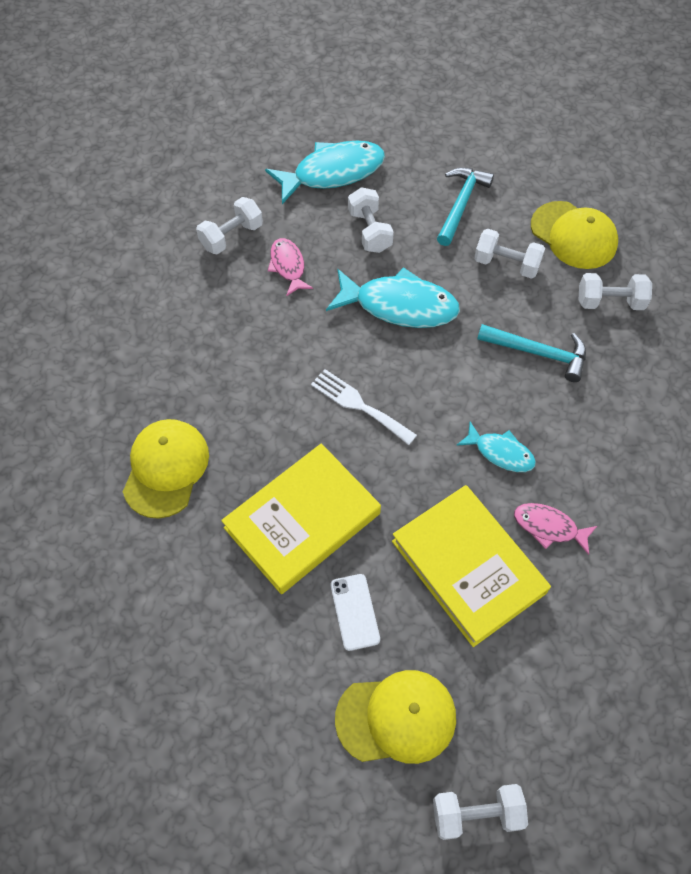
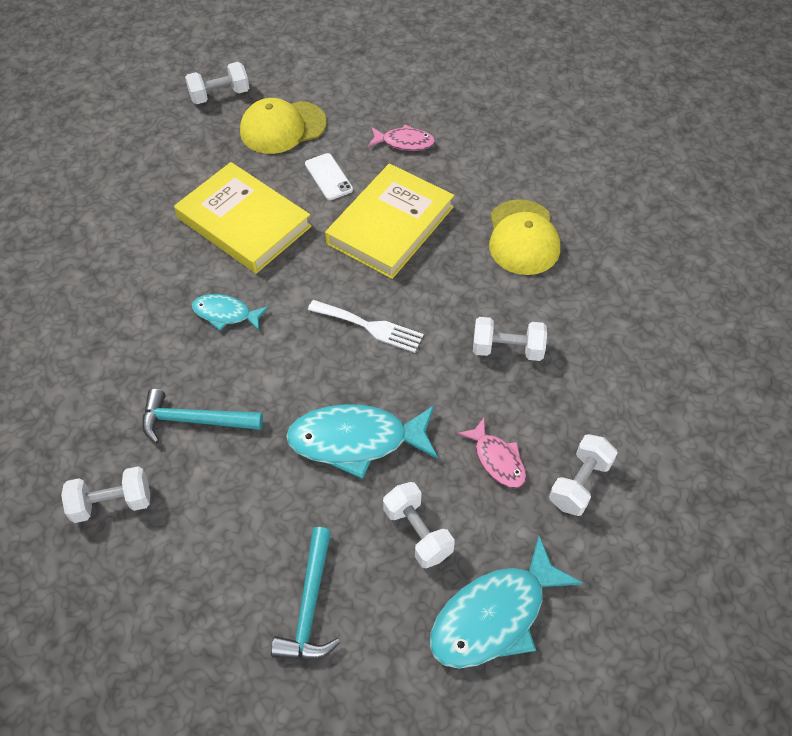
camera: 165 degrees right, 5 degrees down
white dumbbell [474,229,545,279] -> white dumbbell moved to [473,317,547,361]
pink fish [514,503,597,555] -> pink fish moved to [368,124,435,151]
yellow cap [531,201,618,269] -> none

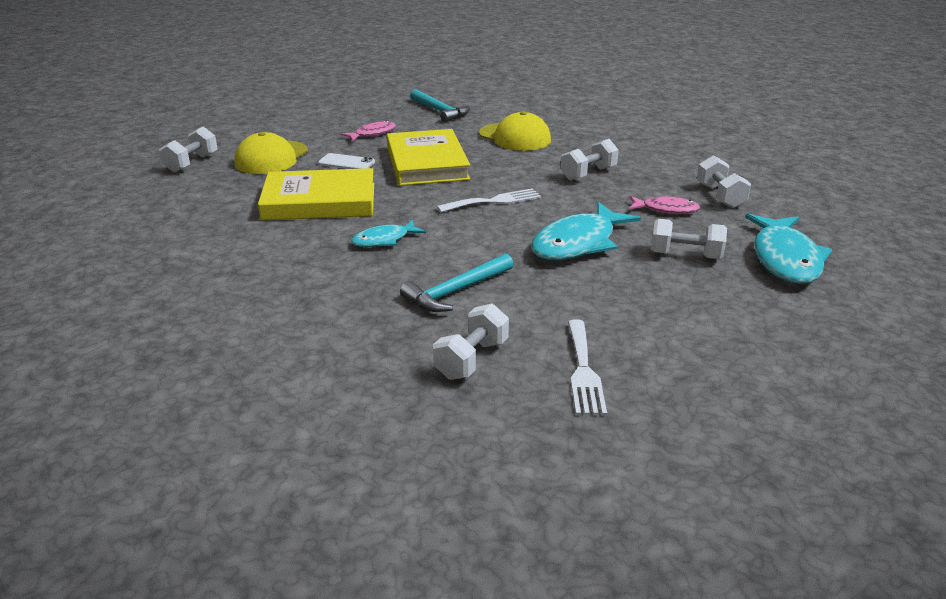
camera: 45 degrees left, 25 degrees down
turquoise hammer [271,527,340,660] -> turquoise hammer moved to [410,89,470,122]
none -> white fork [568,319,607,415]

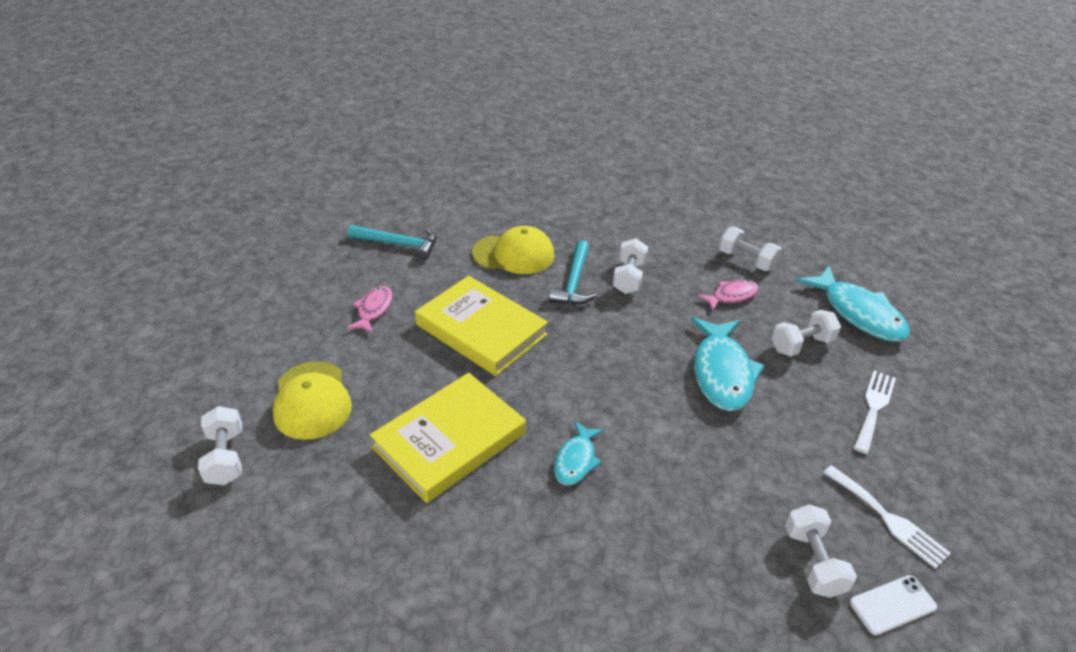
camera: 40 degrees left, 10 degrees up
white phone [318,153,375,169] -> white phone moved to [850,575,937,635]
turquoise hammer [400,254,513,312] -> turquoise hammer moved to [549,240,597,305]
white fork [437,188,541,212] -> white fork moved to [854,370,896,454]

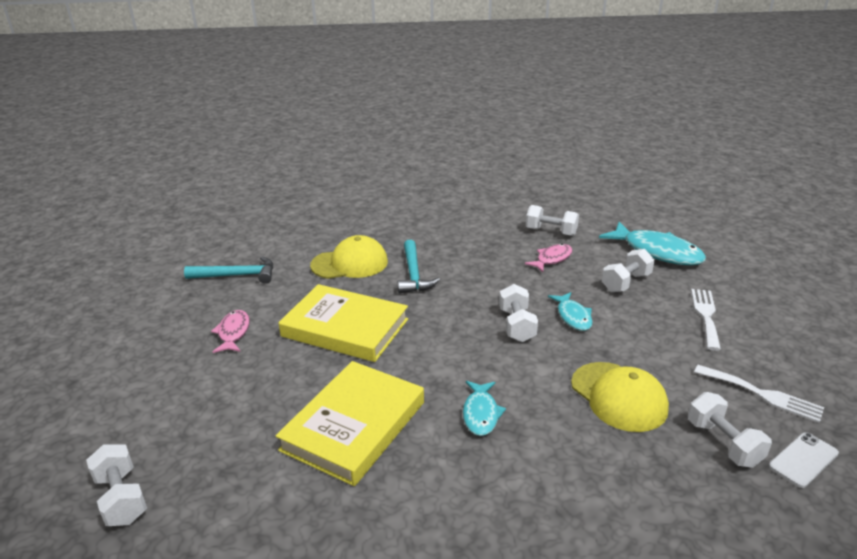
camera: 15 degrees left, 10 degrees down
yellow cap [273,361,352,440] -> yellow cap moved to [571,362,669,432]
white dumbbell [613,238,648,294] -> white dumbbell moved to [499,284,538,342]
turquoise fish [691,317,765,411] -> turquoise fish [548,292,593,331], size x0.55

